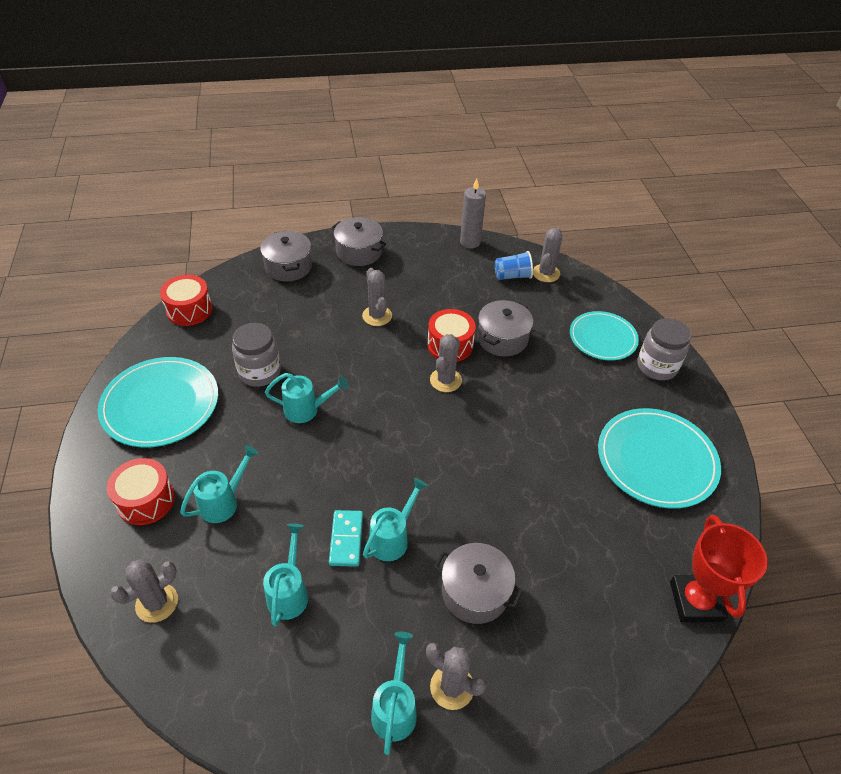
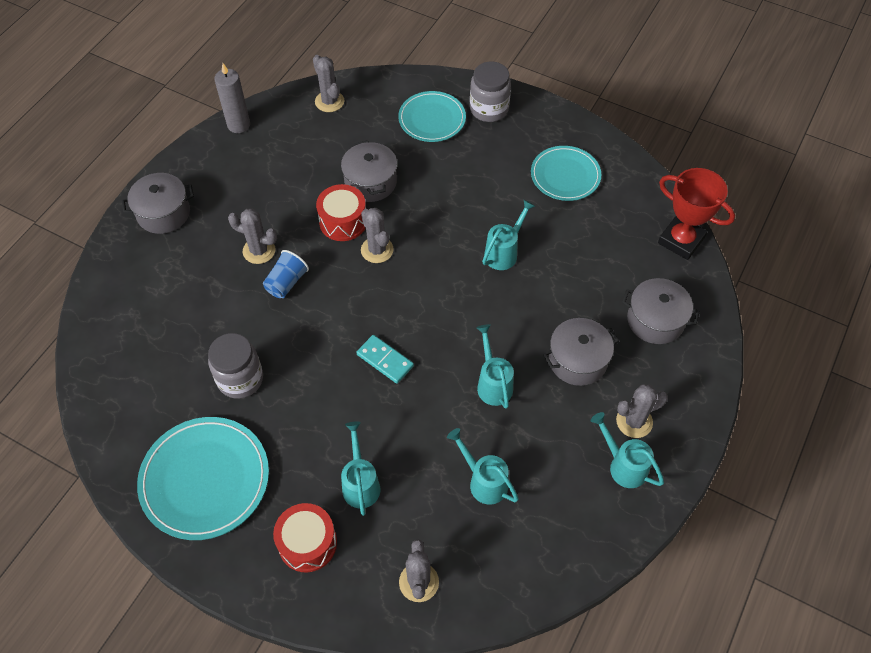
camera: 50 degrees left, 10 degrees up
red drum [160,275,213,326] -> none
grey pot [260,231,312,281] -> grey pot moved to [622,278,700,344]
turquoise watering can [265,373,349,423] -> turquoise watering can moved to [482,200,535,270]
turquoise domino [329,510,363,567] -> turquoise domino moved to [356,335,414,384]
blue cup [495,251,533,280] -> blue cup moved to [263,250,309,298]
turquoise plate [598,408,721,509] -> turquoise plate [531,146,601,201], size x0.66

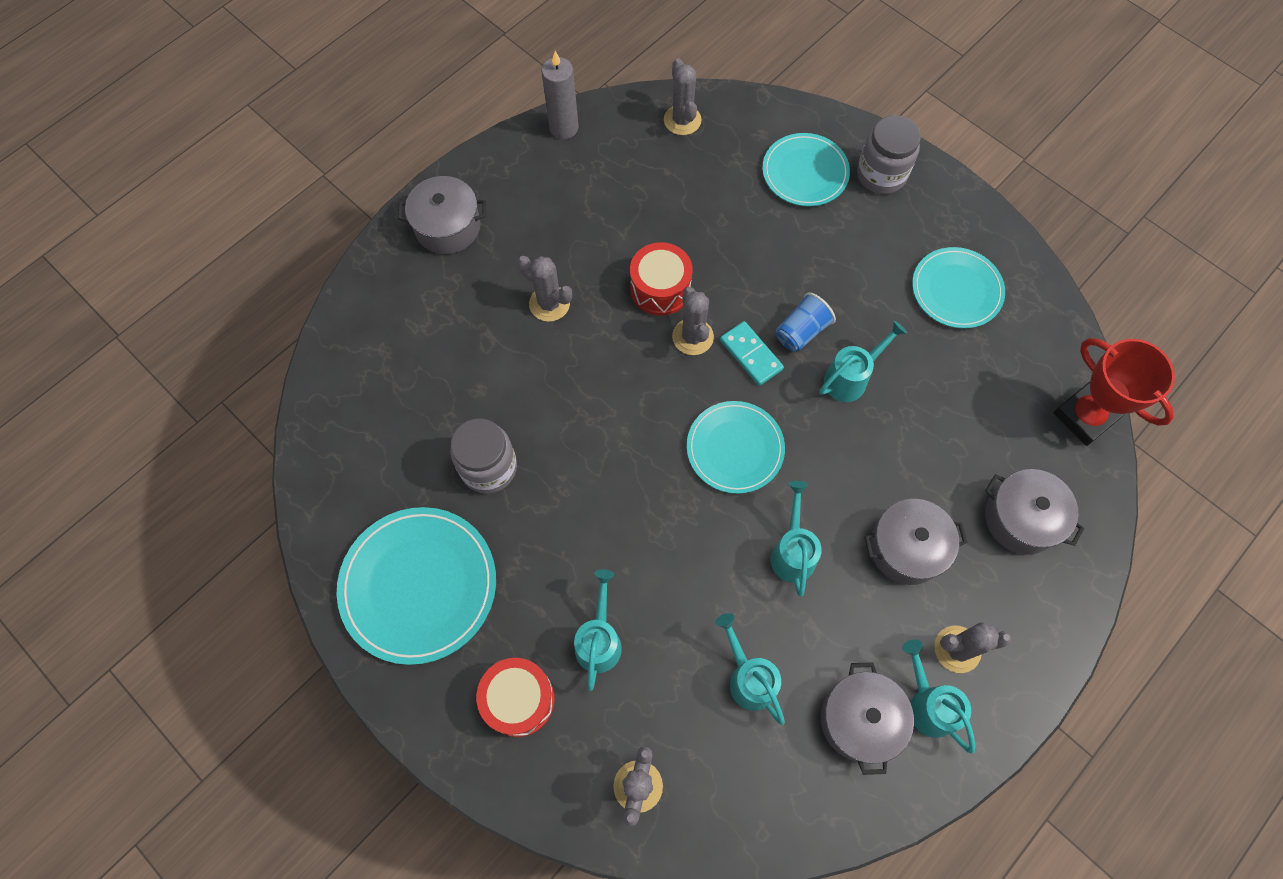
camera: 15 degrees right, 10 degrees up
blue cup [263,250,309,298] -> blue cup moved to [776,293,836,352]
grey pot [341,140,397,202] -> grey pot moved to [821,662,914,775]
turquoise domino [356,335,414,384] -> turquoise domino moved to [720,321,784,386]
none -> turquoise plate [687,401,785,494]

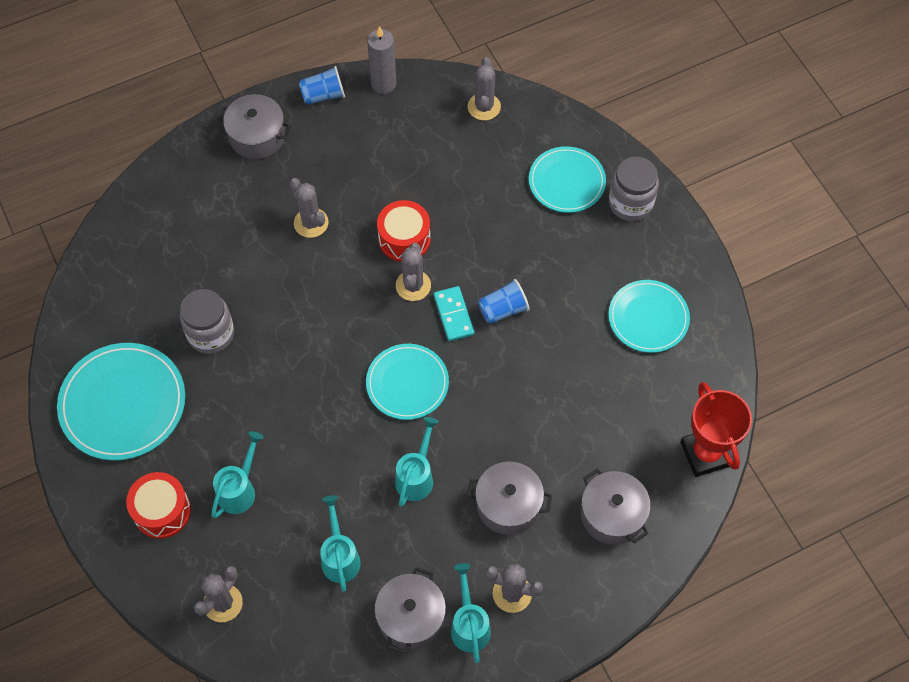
camera: 20 degrees right, 5 degrees down
turquoise watering can [819,321,907,402] -> none
none -> blue cup [299,66,345,105]

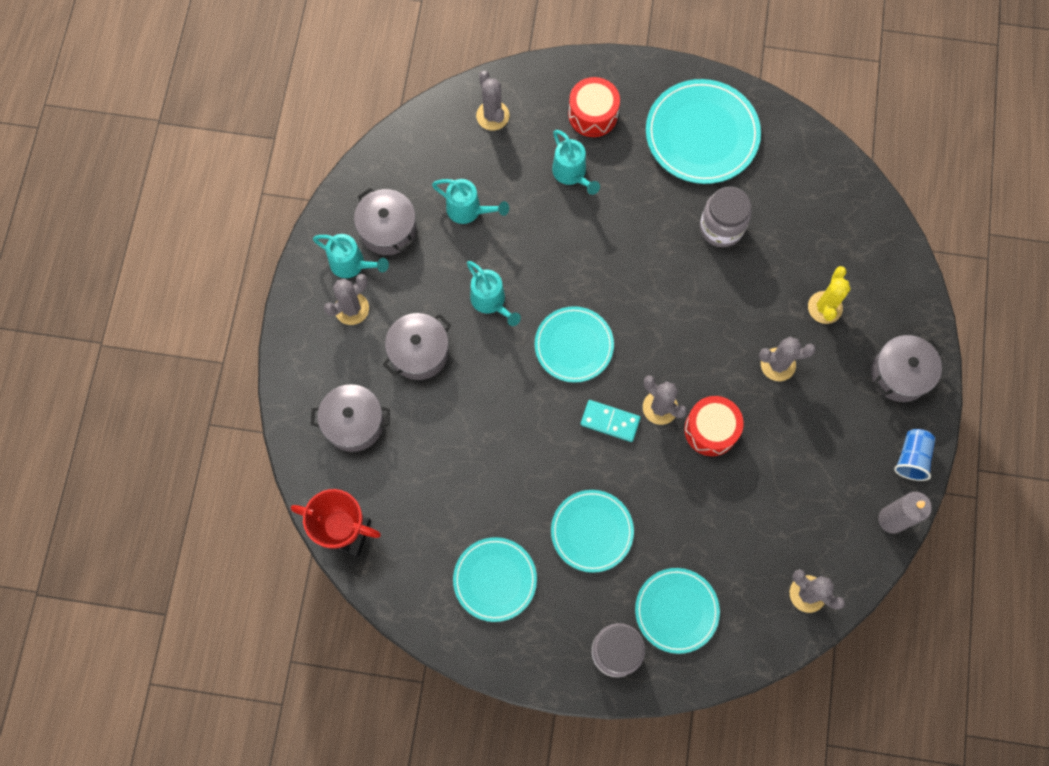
camera: 125 degrees right, 10 degrees up
blue cup [478,279,529,324] -> none
none -> turquoise plate [551,490,634,573]
none -> yellow cactus [808,266,851,324]

